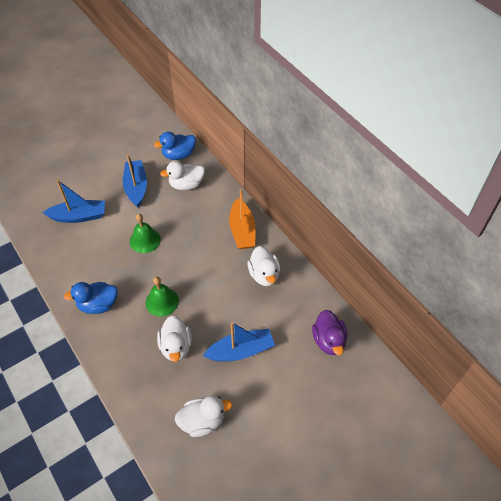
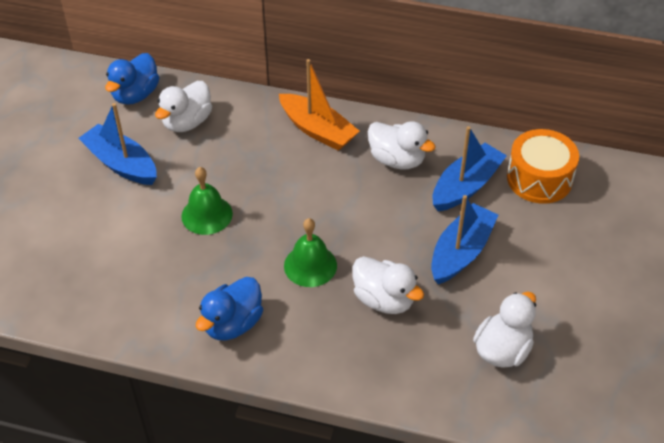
camera: 40 degrees left, 5 degrees down
blue boat [43,180,105,223] -> blue boat moved to [432,126,507,212]
purple duck [312,310,347,355] -> orange drum [507,129,579,204]

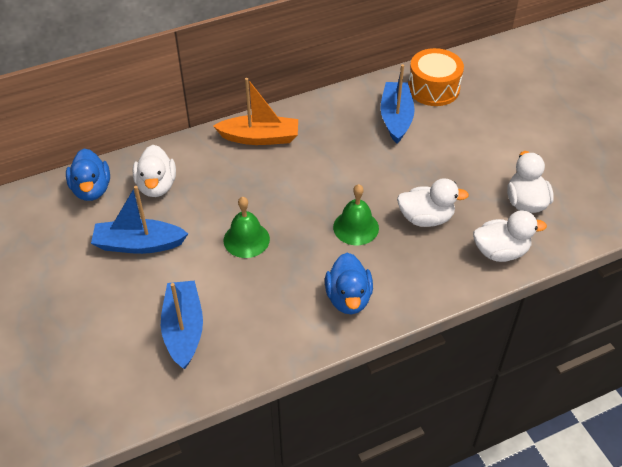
camera: 40 degrees left, 0 degrees up
white duck [368,121,436,169] -> white duck moved to [473,210,547,262]
blue boat [431,195,498,284] -> blue boat moved to [161,281,203,369]

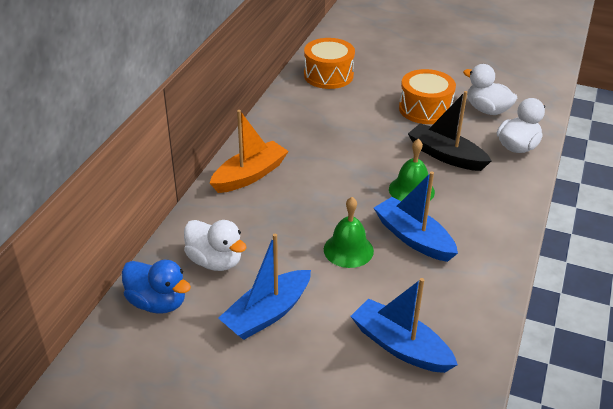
camera: 45 degrees left, 10 degrees down
blue duck [325,253,373,314] -> none
blue boat [380,64,415,144] -> blue boat moved to [374,171,458,262]
white duck [397,178,469,227] -> black boat [408,91,492,171]
none -> orange drum [399,69,456,124]

